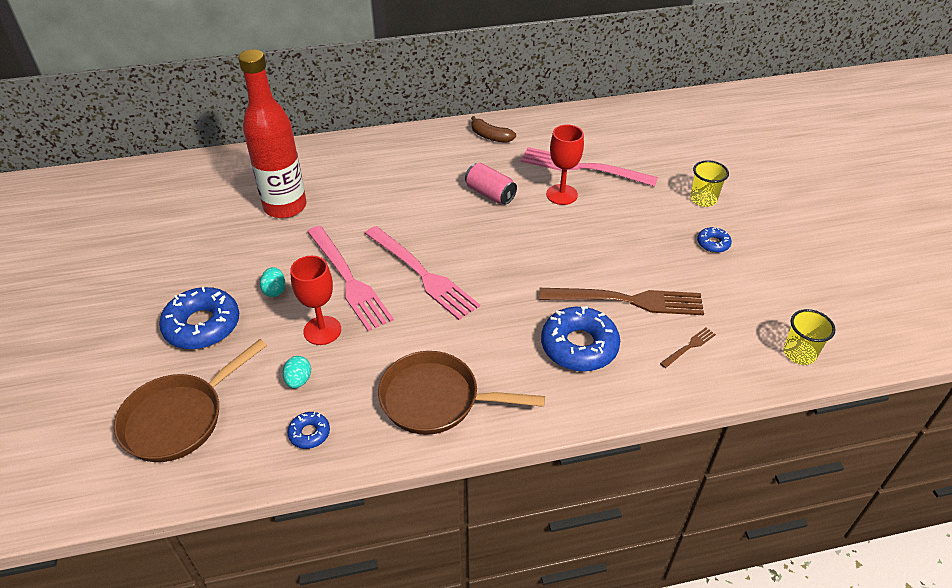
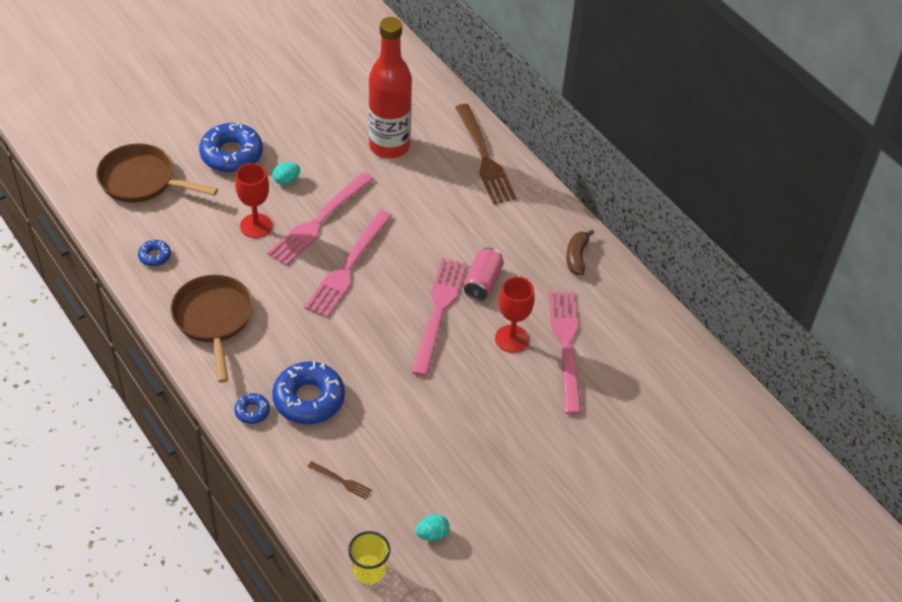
camera: 65 degrees right, 5 degrees up
turquoise egg [283,356,311,389] -> turquoise egg moved to [416,514,449,541]
brown fork [539,288,704,315] -> brown fork moved to [455,104,516,204]
yellow cup [690,160,729,207] -> none
blue donut [697,227,732,253] -> blue donut moved to [234,393,270,424]
none -> pink fork [411,258,466,376]

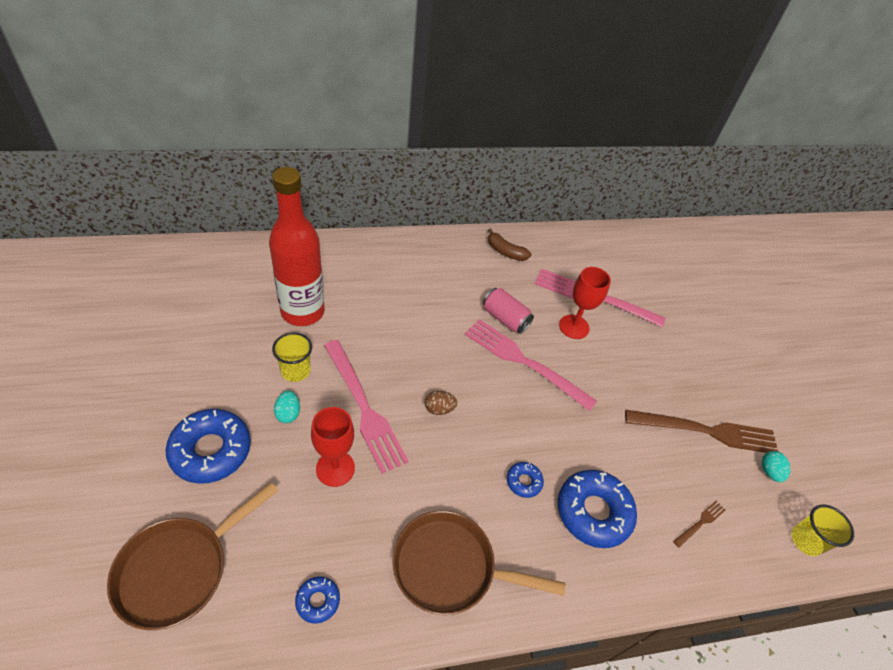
camera: 70 degrees left, 0 degrees up
blue donut [234,393,270,424] -> blue donut moved to [507,462,544,498]
pink fork [304,210,392,318] -> brown egg [425,391,457,415]
brown fork [455,104,516,204] -> brown fork moved to [625,409,778,453]
none -> yellow cup [272,332,312,382]

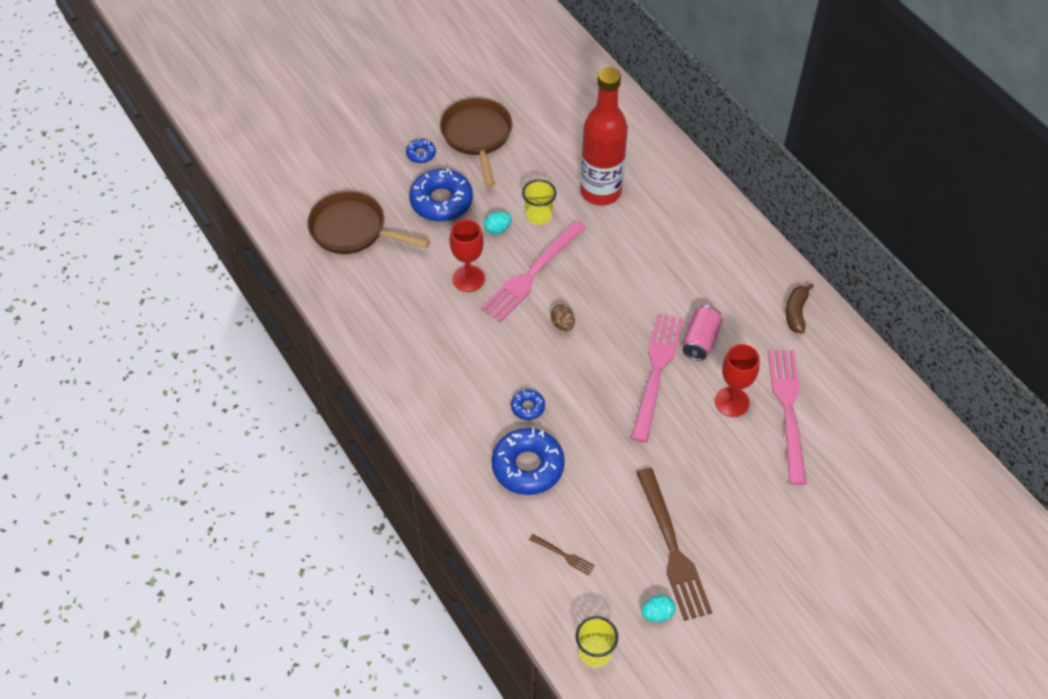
camera: 75 degrees right, 5 degrees up
blue donut [295,576,340,624] -> blue donut moved to [406,139,436,163]
brown pan [393,511,565,615] -> brown pan moved to [440,98,512,187]

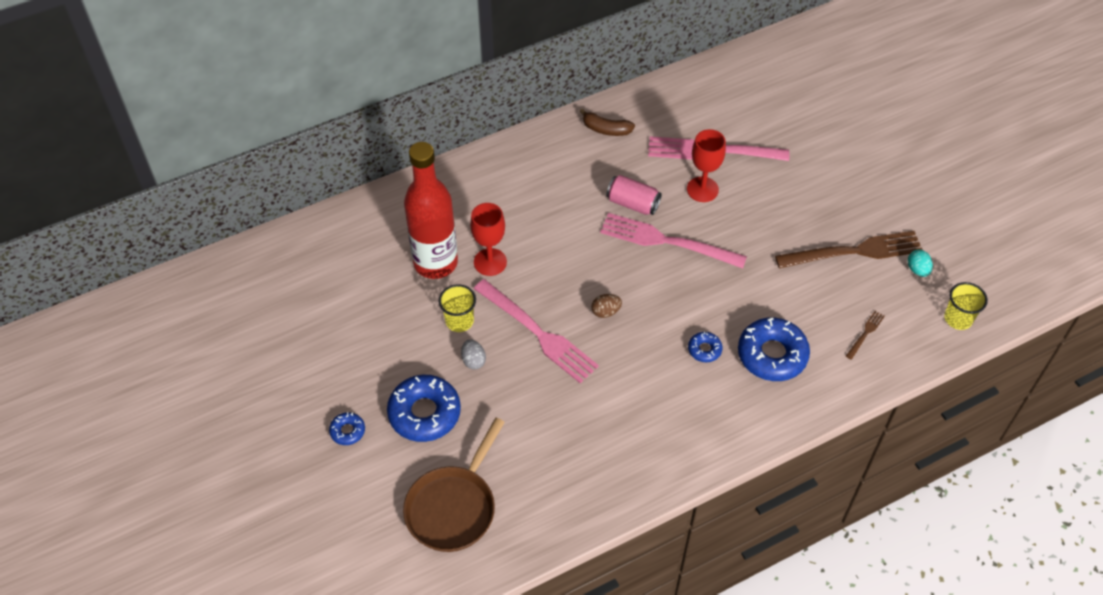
camera: 85 degrees left, 0 degrees up
brown pan [440,98,512,187] -> none
red goblet [450,219,485,292] -> red goblet moved to [470,203,507,276]
turquoise egg [484,211,512,235] -> grey egg [461,339,486,370]

